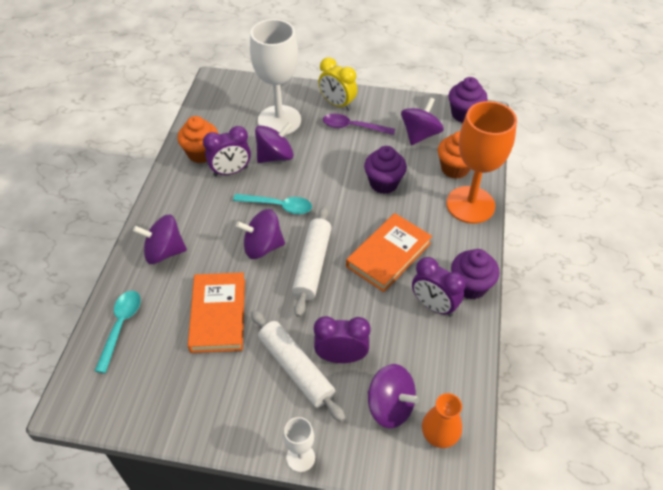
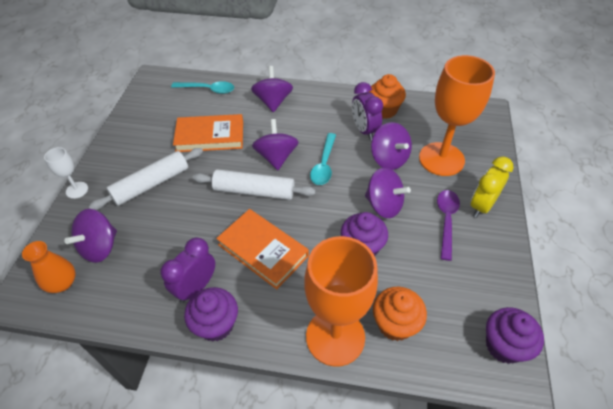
camera: 90 degrees right, 0 degrees up
white goblet [250,19,301,135] -> orange goblet [419,55,495,176]
purple clock [314,316,371,363] -> none
purple spinning top [401,97,444,145] -> purple spinning top moved to [365,167,411,218]

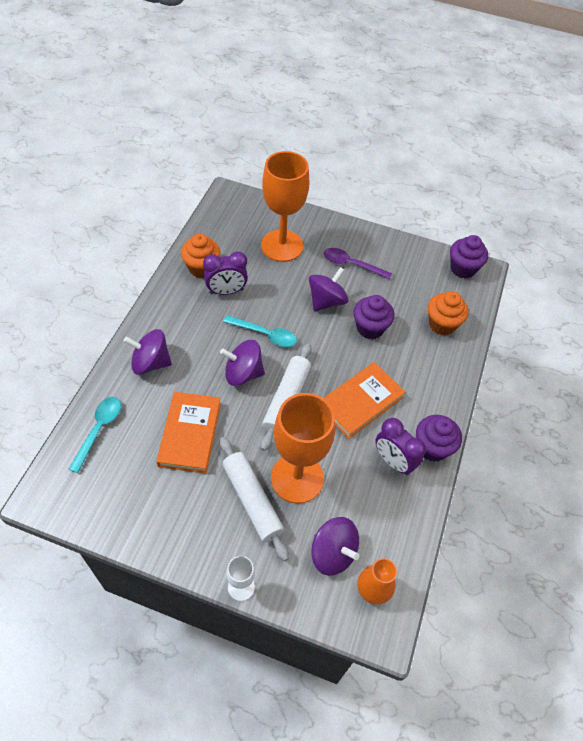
camera: 85 degrees left, 5 degrees up
orange goblet [304,236,378,367] -> orange goblet moved to [271,393,335,504]
purple spinning top [371,122,412,170] -> none
yellow clock [471,156,514,218] -> none

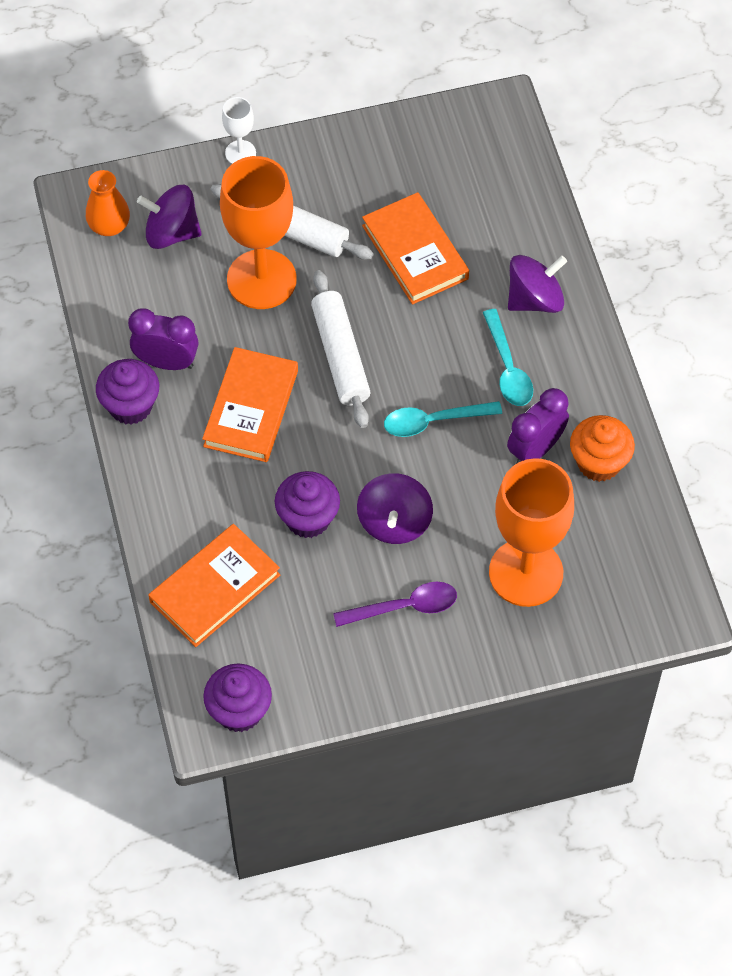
camera: 150 degrees right, 5 degrees up
turquoise spoon [68,397,121,473] -> turquoise spoon moved to [483,309,533,406]
purple spinning top [220,340,265,386] -> none
orange cupcake [428,291,468,335] -> orange book [149,524,280,647]

